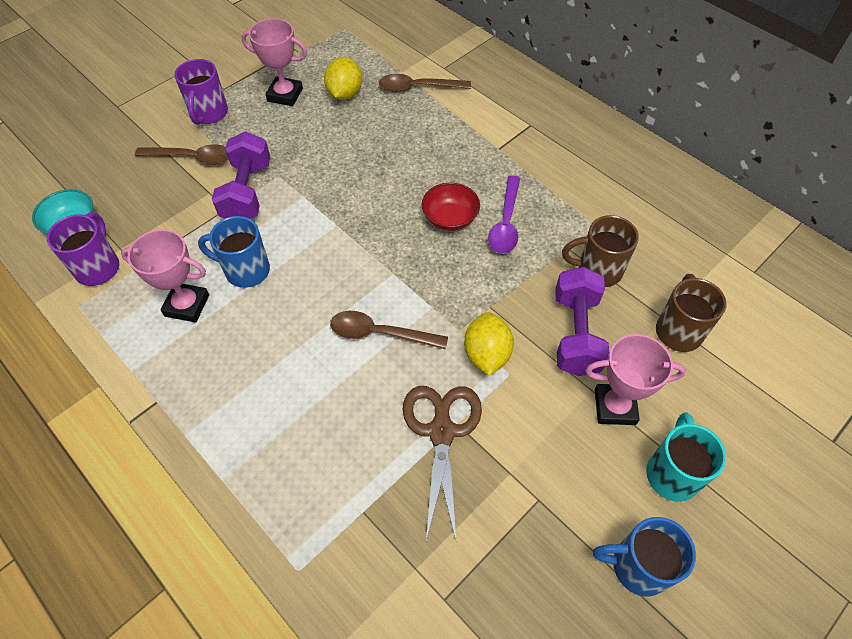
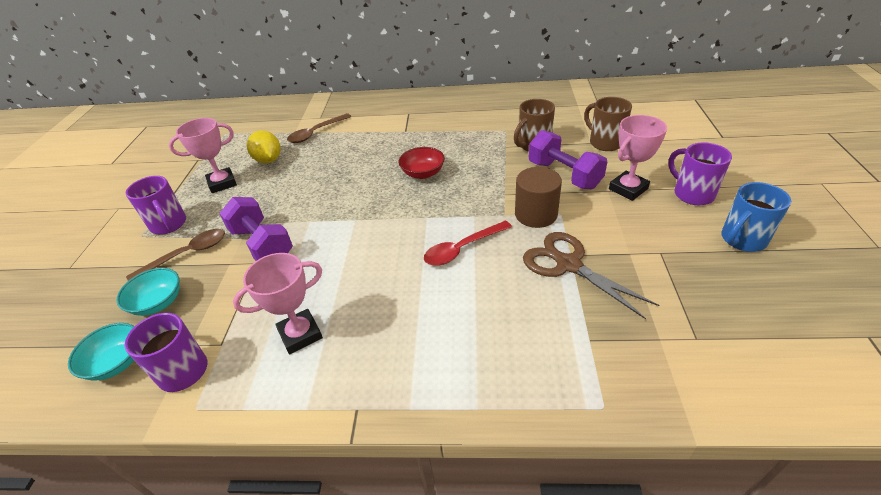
camera: 40 degrees left, 15 degrees down
blue mug [198,216,270,288] -> none
brown spoon [330,311,448,349] -> red spoon [424,221,512,266]
yellow lemon [464,312,514,376] -> brown cylinder [515,167,562,228]
purple spoon [488,175,520,254] -> none
turquoise mug [646,412,726,502] -> purple mug [668,142,732,205]
none -> turquoise bowl [116,268,180,316]

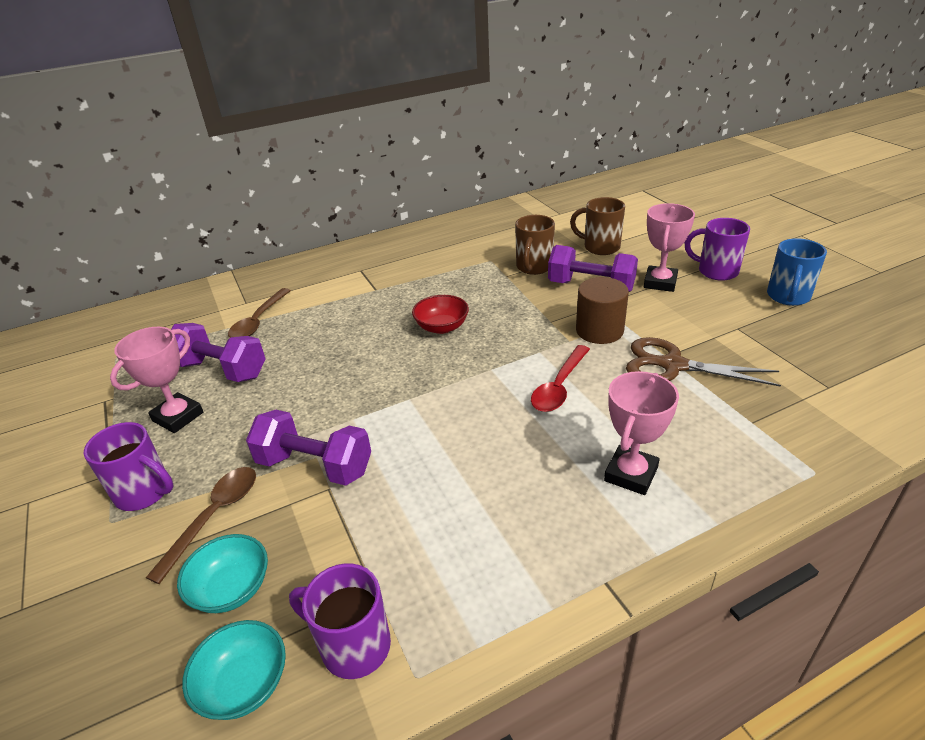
camera: 30 degrees left, 5 degrees down
pink trophy [233,253,323,354] -> pink trophy moved to [604,371,679,495]
yellow lemon [247,130,281,163] -> purple dumbbell [171,323,265,382]

